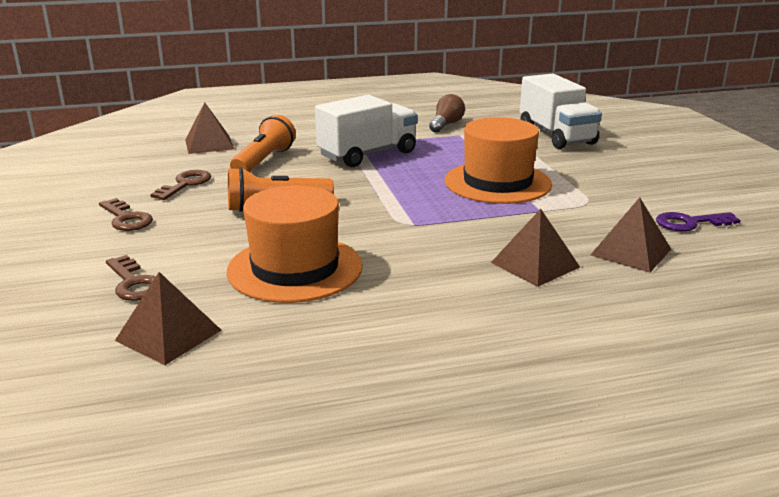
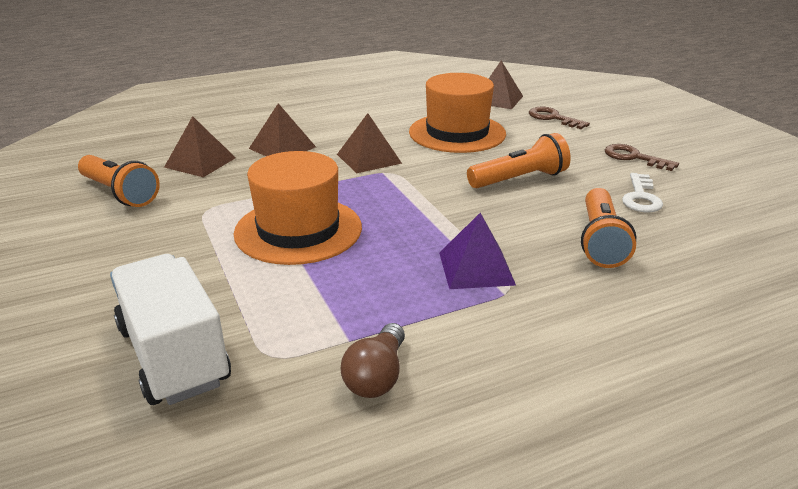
camera: 170 degrees right, 5 degrees up
brown key [150,170,211,200] -> white key [622,173,663,212]
brown pyramid [185,102,234,154] -> brown pyramid moved to [337,113,402,173]
white truck [315,95,418,167] -> purple pyramid [439,213,516,289]
purple key [656,212,740,231] -> orange flashlight [78,155,160,207]

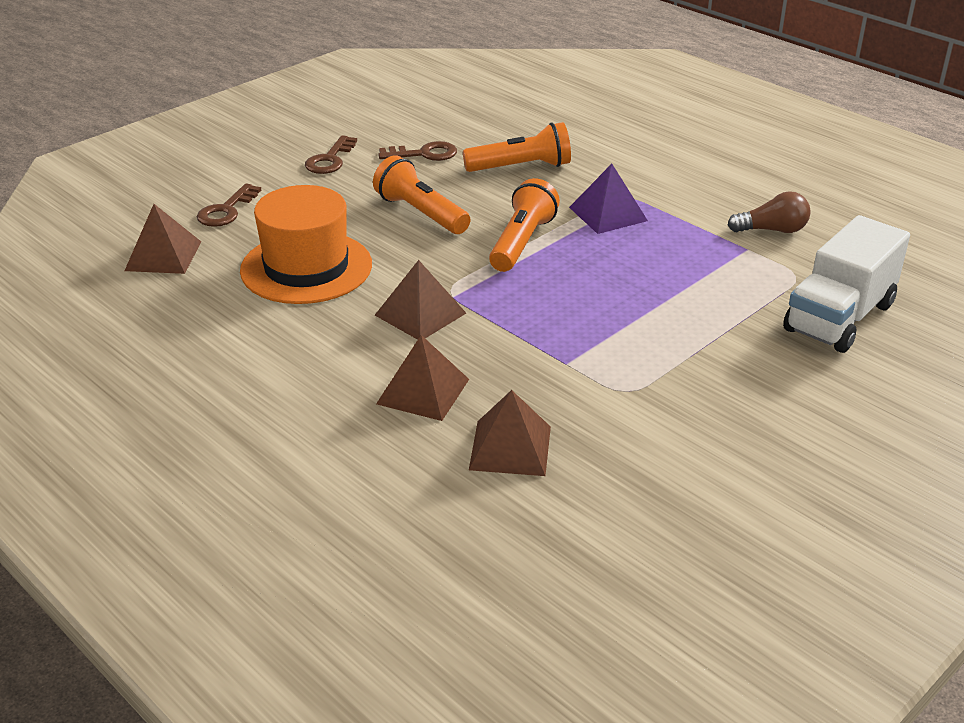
camera: 110 degrees left, 5 degrees up
orange flashlight [78,155,160,207] -> orange flashlight moved to [489,178,560,272]
orange hat [234,151,362,265] -> none
white key [622,173,663,212] -> brown key [378,141,457,161]

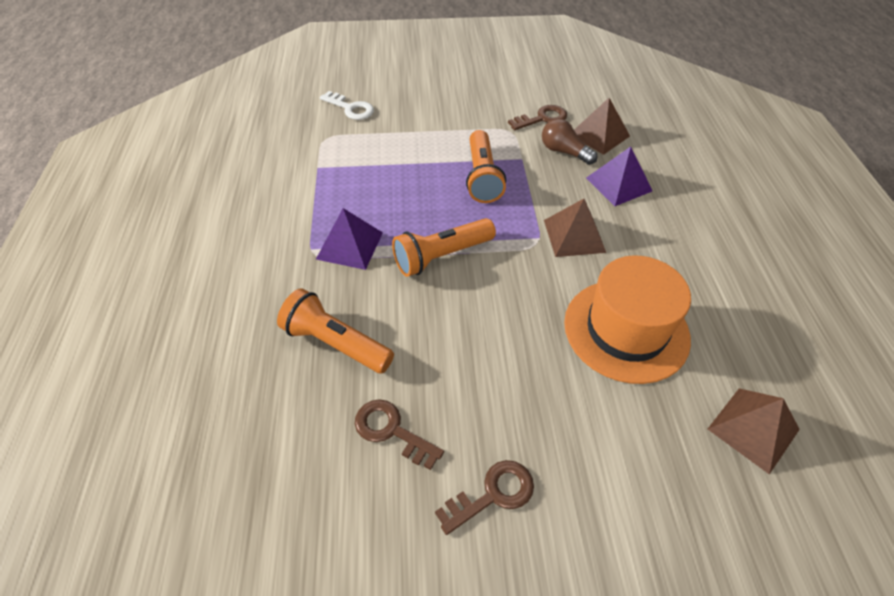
camera: 140 degrees left, 15 degrees up
brown key [197,183,261,227] -> brown key moved to [508,105,567,130]
orange flashlight [373,155,470,234] -> orange flashlight moved to [466,130,506,203]
brown pyramid [376,335,469,421] -> purple pyramid [586,147,652,206]
brown light bulb [728,191,811,233] -> brown light bulb moved to [542,119,597,165]
white truck [783,215,910,353] -> white key [320,91,374,120]

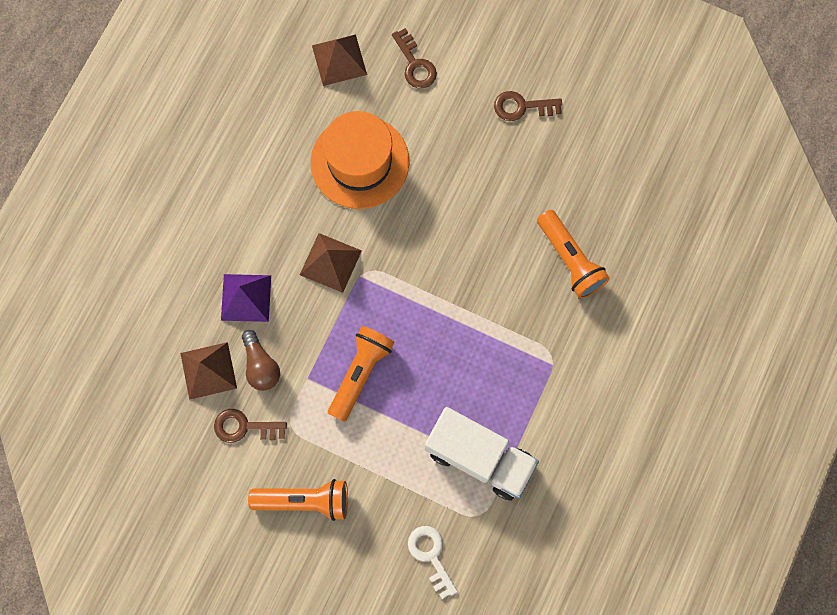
camera: 150 degrees left, 25 degrees up
purple pyramid [316,208,383,270] -> none
brown key [355,400,444,470] -> brown key moved to [392,28,437,88]
orange flashlight [392,218,496,277] -> orange flashlight moved to [248,479,348,521]
none -> white truck [425,407,539,501]

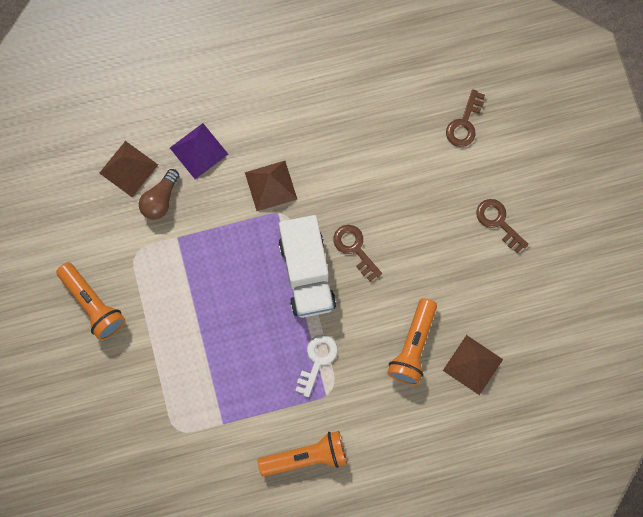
camera: 50 degrees right, 0 degrees up
brown key [214,409,287,443] -> brown key moved to [333,225,382,282]
orange hat [311,111,409,209] -> none
brown pyramid [312,34,367,86] -> brown pyramid moved to [443,335,503,395]
orange flashlight [328,326,395,422] -> orange flashlight moved to [257,431,347,477]
white key [408,526,458,599] -> white key moved to [295,335,338,397]
white truck [425,407,539,501] -> white truck moved to [279,215,336,318]

